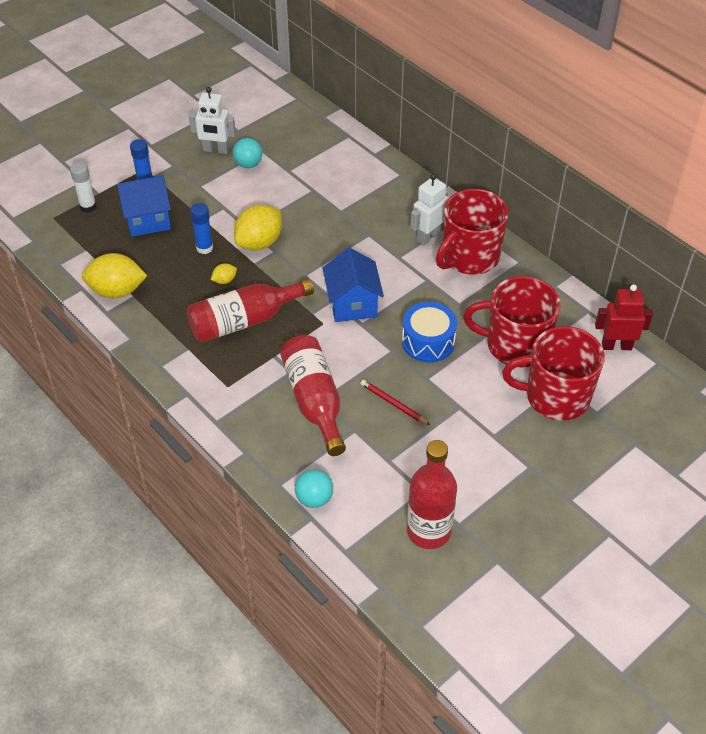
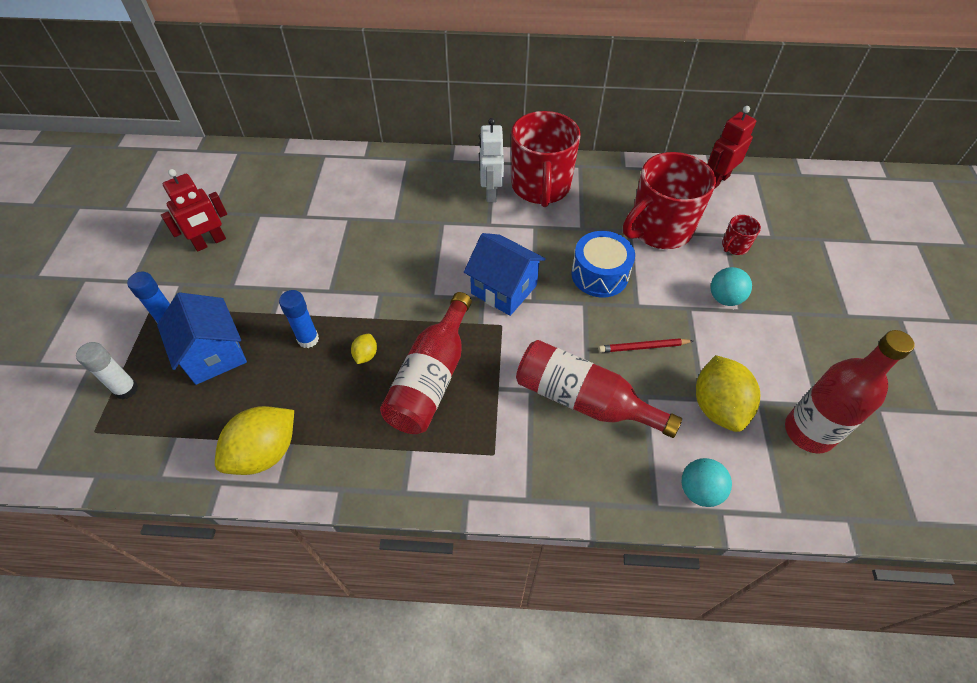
camera: 45 degrees left, 5 degrees up
blue house [117,175,171,237] -> blue house turned 60 degrees counterclockwise [157,292,247,385]
white robot [189,87,236,154] -> red robot [161,169,227,252]
turquoise ball [233,138,263,168] -> turquoise ball moved to [711,267,752,306]
yellow lemon [234,205,282,251] -> yellow lemon moved to [696,355,760,432]
red mug [502,326,605,421] -> red mug [722,215,761,255], size x0.42

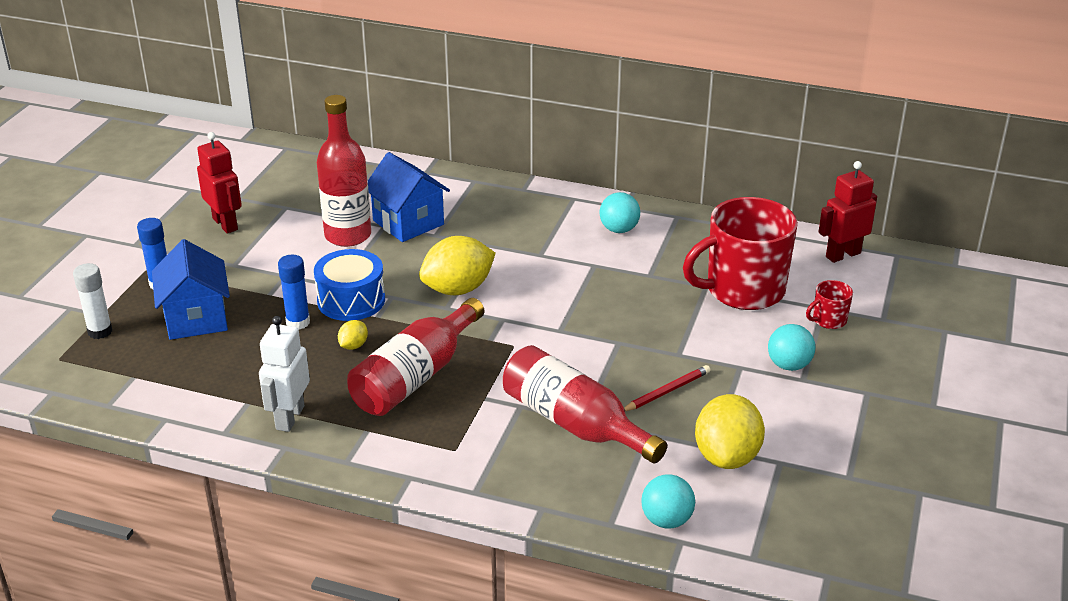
camera: 15 degrees right, 20 degrees down
red robot [161,169,227,252] -> red robot turned 105 degrees counterclockwise [197,132,242,233]
yellow lemon [215,406,294,475] -> yellow lemon moved to [419,236,496,295]
blue house [464,233,546,316] -> blue house moved to [368,152,450,242]
white robot [479,118,504,202] -> white robot moved to [259,316,310,432]
red mug [511,111,580,207] -> turquoise ball [600,192,640,233]
blue drum [571,231,635,297] -> blue drum moved to [314,249,385,321]
red pencil [598,338,693,353] -> red pencil turned 135 degrees clockwise [624,365,710,411]
red bottle [785,330,915,453] -> red bottle moved to [317,95,371,247]

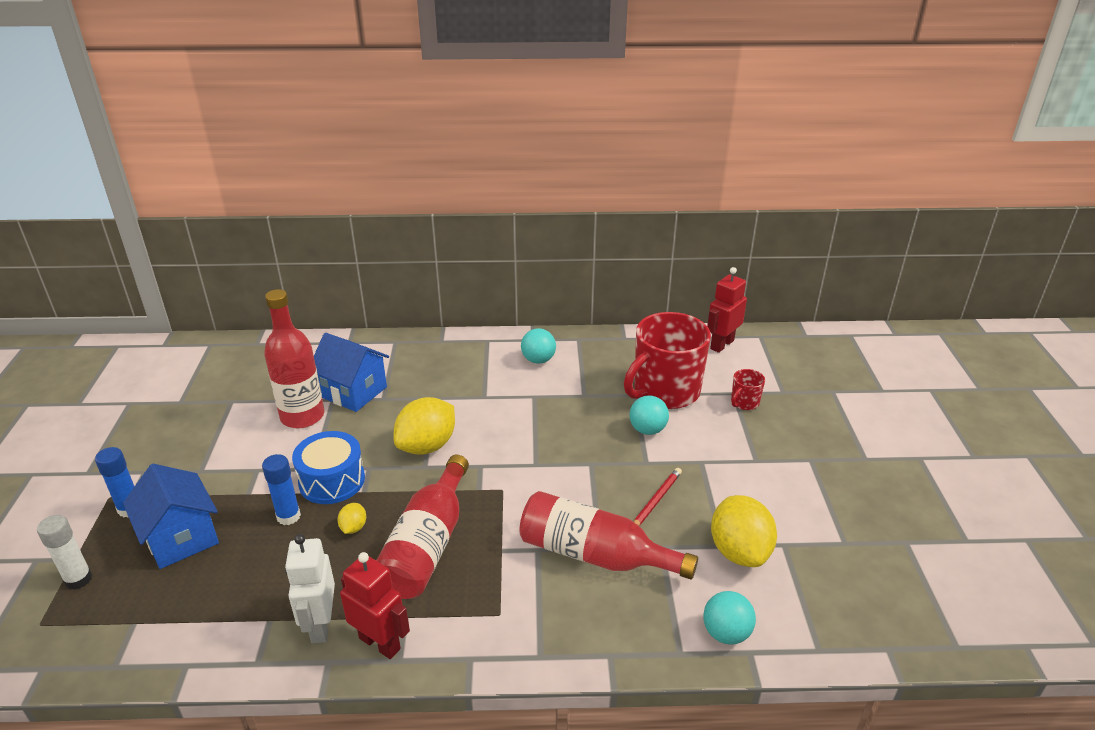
camera: 20 degrees left, 0 degrees up
red robot [197,132,242,233] -> red robot moved to [340,552,410,659]
turquoise ball [768,324,815,371] -> turquoise ball moved to [629,396,669,435]

